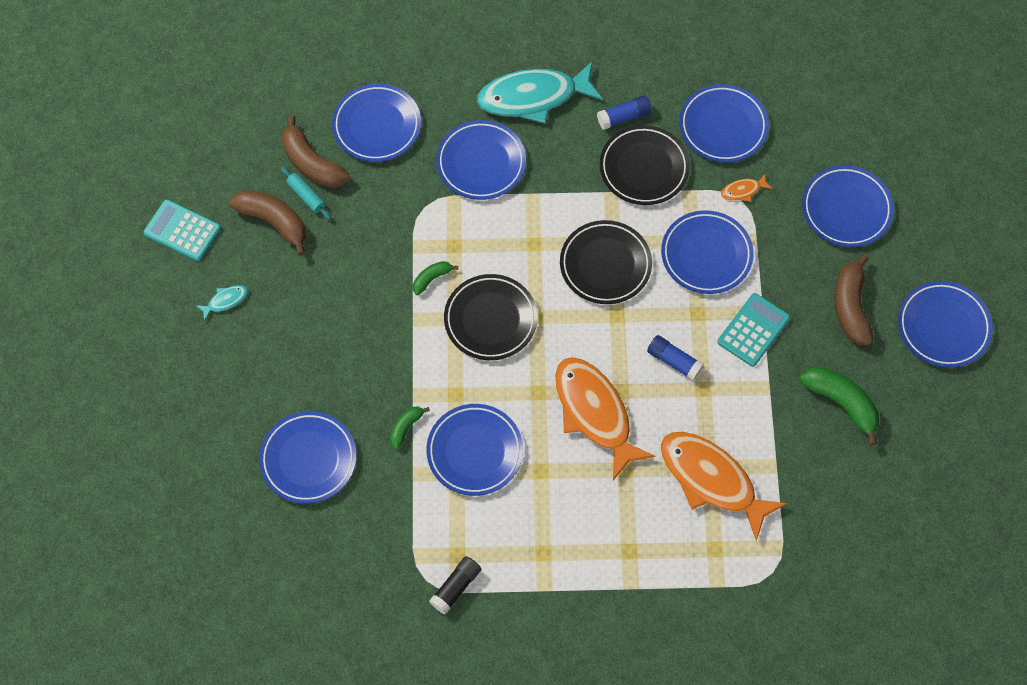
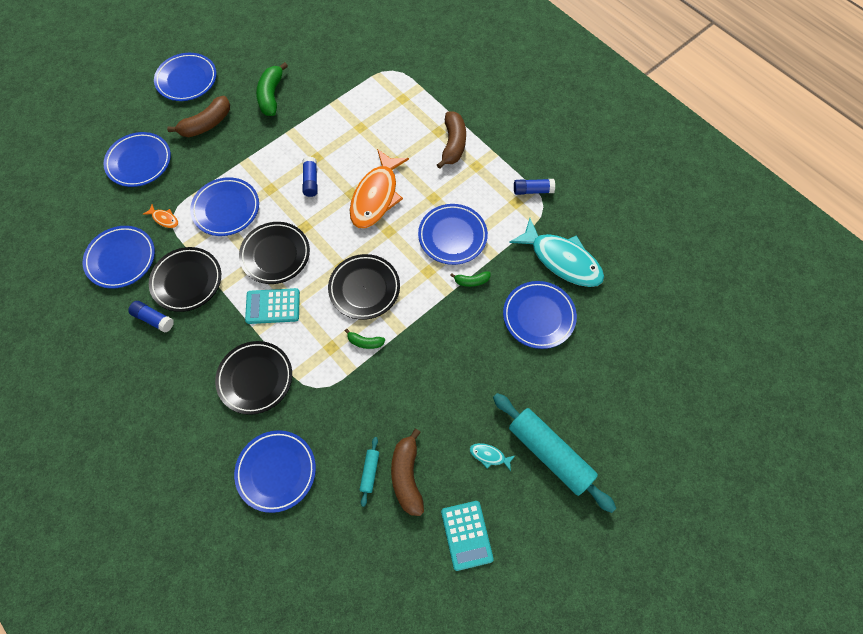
camera: 130 degrees left, 0 degrees up
brown banana [281,116,350,188] -> brown banana moved to [437,111,466,169]
black glue stick [429,556,481,615] -> blue glue stick [514,179,555,195]
blue plate [436,120,526,200] -> black plate [215,341,292,415]
turquoise fish [477,62,603,124] -> turquoise fish moved to [509,218,604,287]
orange fish [661,432,787,541] -> none
turquoise calculator [717,293,790,367] -> turquoise calculator moved to [245,288,300,324]
none -> turquoise rolling pin [493,393,616,513]

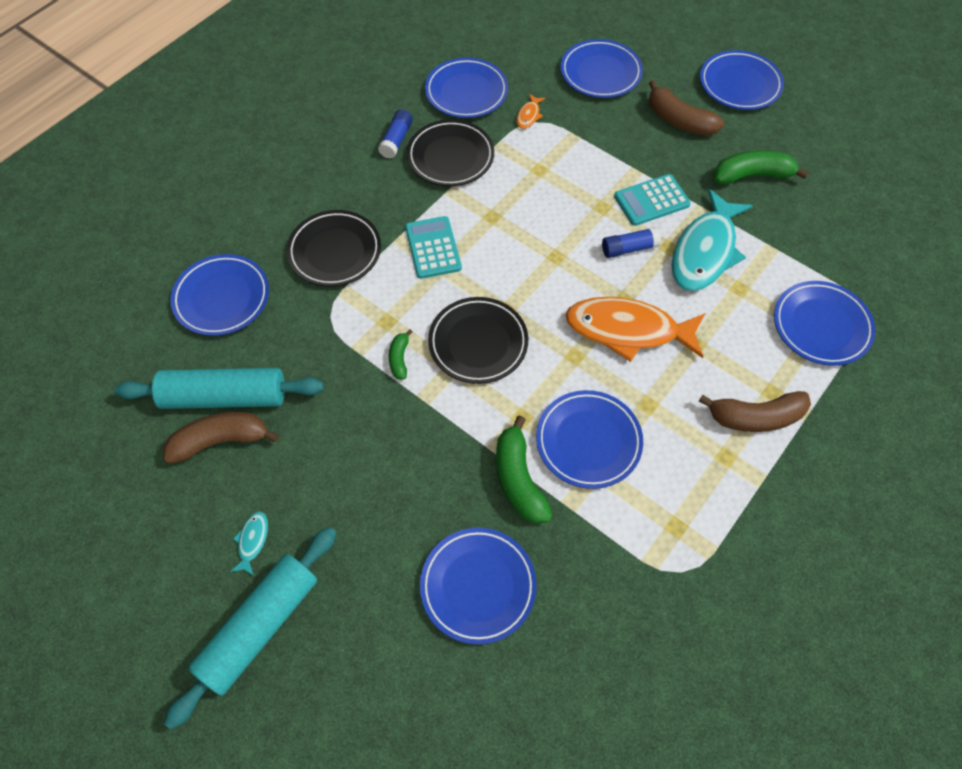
camera: 80 degrees right, 5 degrees down
blue plate [190,177,259,236] -> blue plate moved to [774,281,876,366]
black plate [239,222,310,284] -> none
turquoise rolling pin [360,437,379,507] -> turquoise rolling pin [114,368,324,409], size x2.31
turquoise calculator [441,501,494,571] -> turquoise calculator moved to [614,174,691,226]
green banana [450,272,491,287] -> green banana [496,415,552,524], size x1.86
turquoise fish [509,218,604,287] -> turquoise fish moved to [671,189,753,291]
blue glue stick [514,179,555,195] -> none

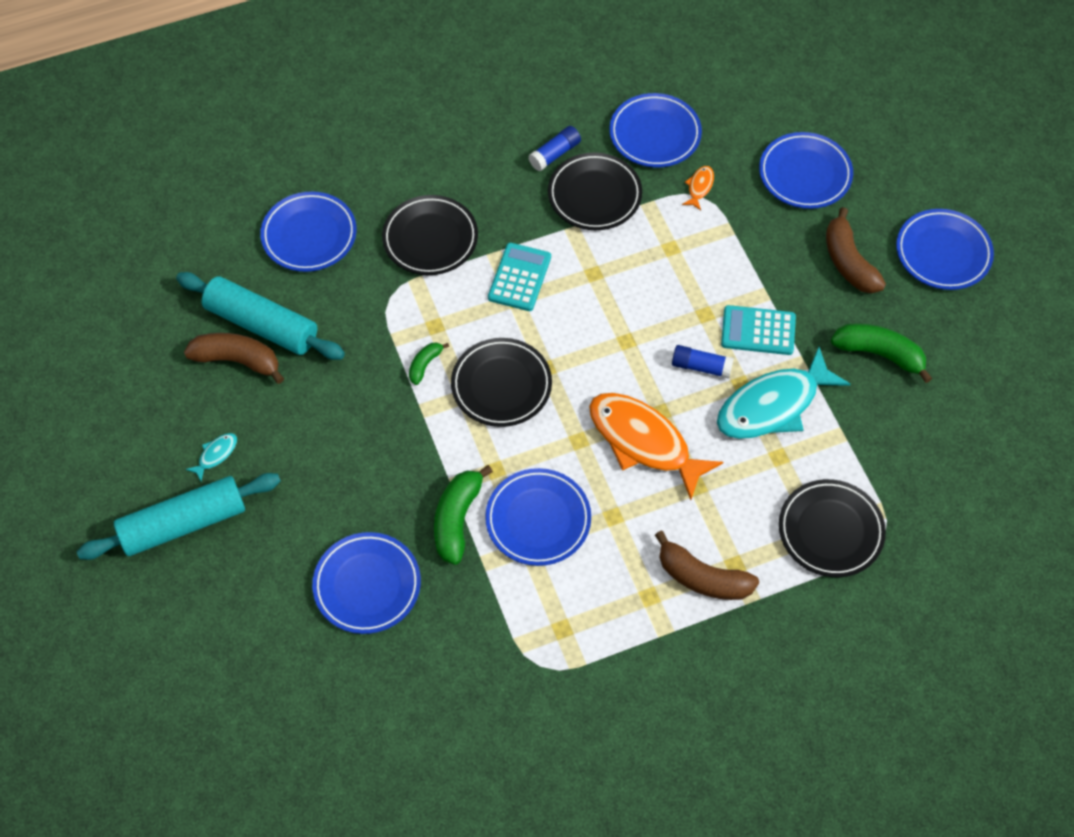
camera: 30 degrees right, 0 degrees up
orange fish [516,94,546,129] -> orange fish turned 150 degrees clockwise [682,166,714,210]
blue plate [774,281,876,366] -> black plate [779,479,886,577]

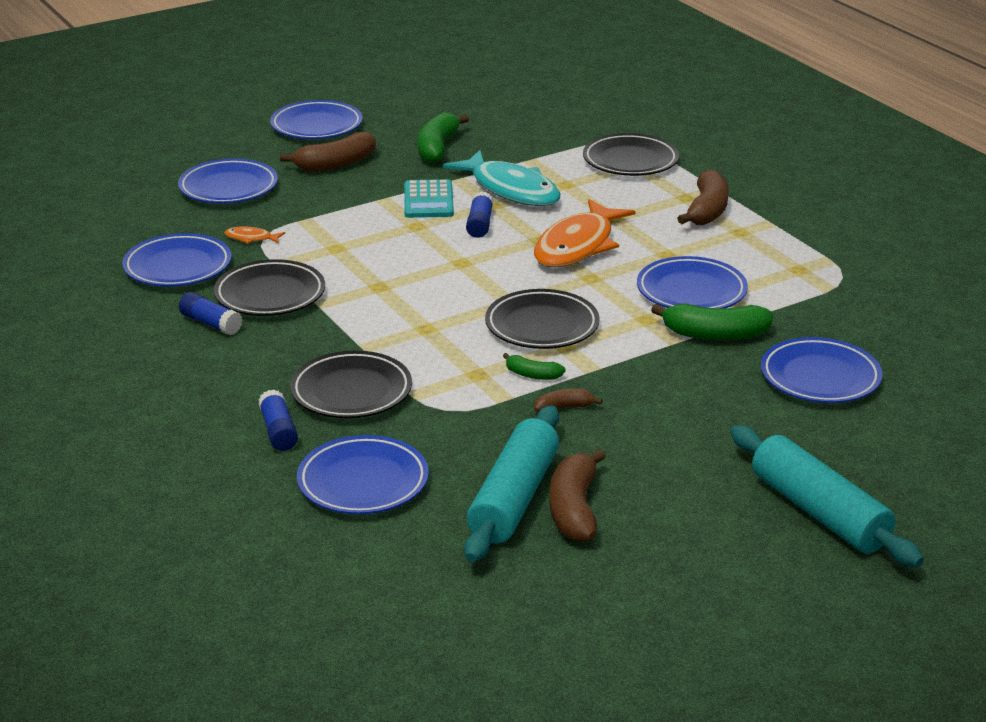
camera: 100 degrees left, 30 degrees down
turquoise fish [186,433,237,481] -> none
turquoise calculator [488,243,551,311] -> none
none -> blue glue stick [259,389,298,451]
none -> brown banana [534,389,603,413]

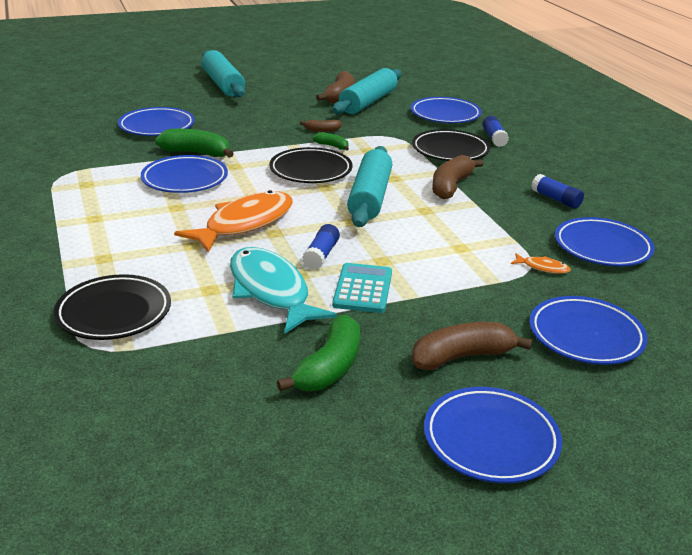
camera: 170 degrees left, 0 degrees up
black plate [214,259,325,316] -> none
brown banana [677,169,729,225] -> brown banana moved to [432,155,484,199]
none -> turquoise rolling pin [347,146,392,227]

